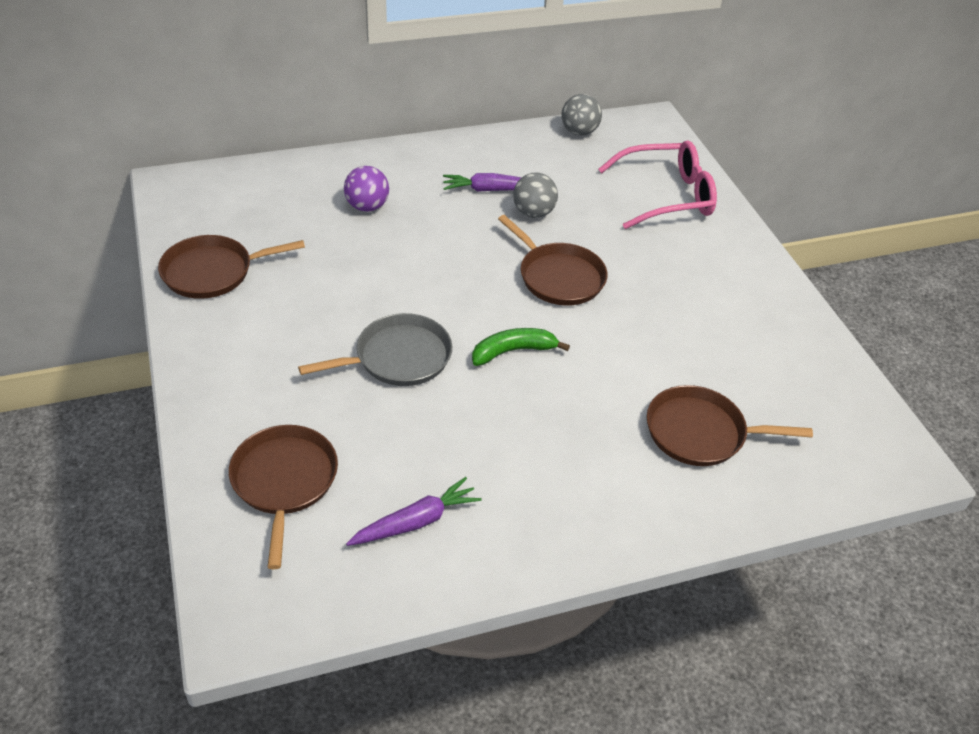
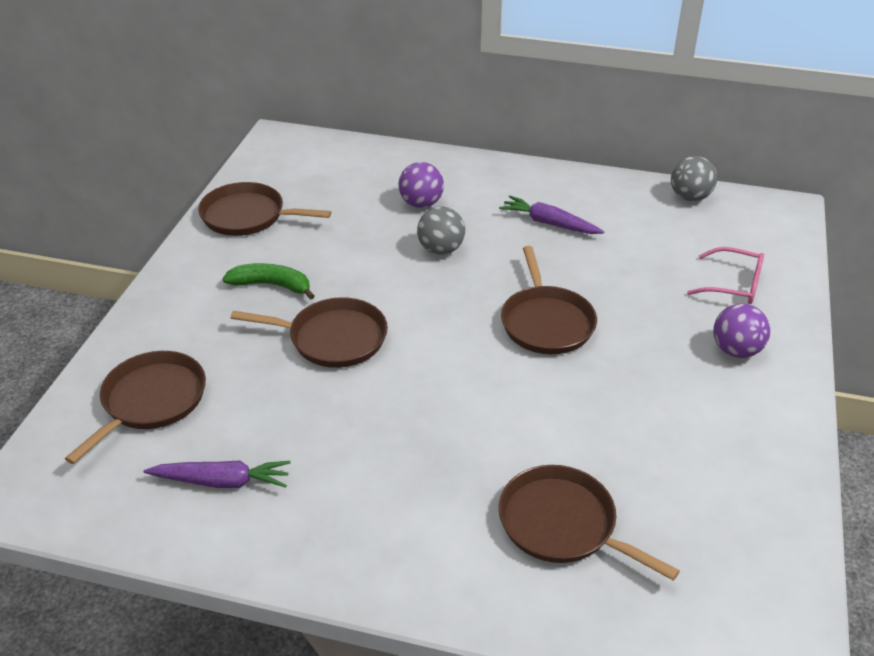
camera: 35 degrees right, 5 degrees down
grey pan [298,313,452,386] -> brown pan [231,297,388,368]
green banana [472,328,570,366] -> green banana moved to [222,263,315,300]
grey ball [513,173,558,218] -> grey ball moved to [417,207,465,255]
pink glasses [598,140,717,229] -> pink glasses [687,247,764,304], size x0.60
none -> purple ball [713,304,770,358]

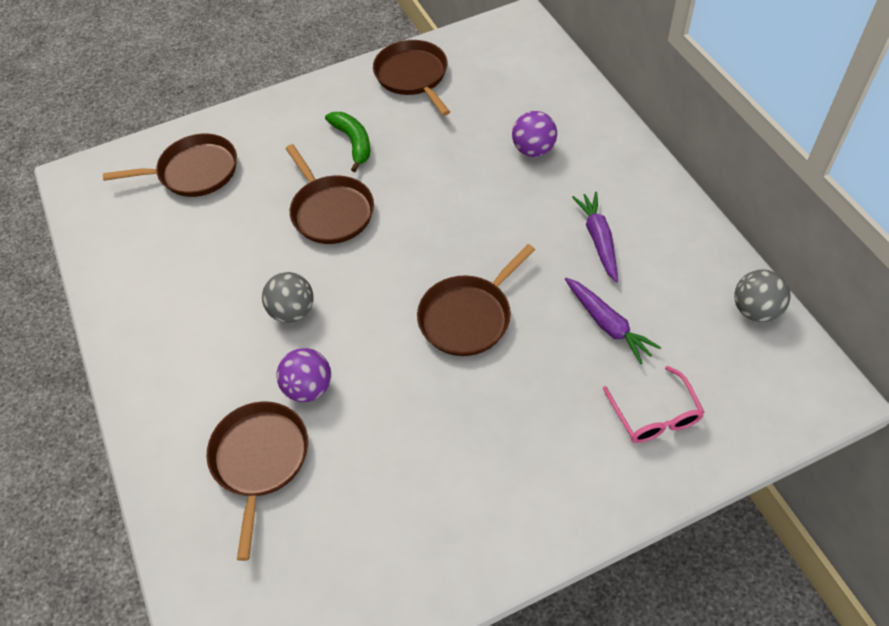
camera: 55 degrees right, 15 degrees up
purple carrot [144,460,291,488] -> purple carrot moved to [565,278,661,364]
grey ball [417,207,465,255] -> grey ball moved to [262,272,314,323]
purple ball [713,304,770,358] -> purple ball moved to [277,348,331,402]

